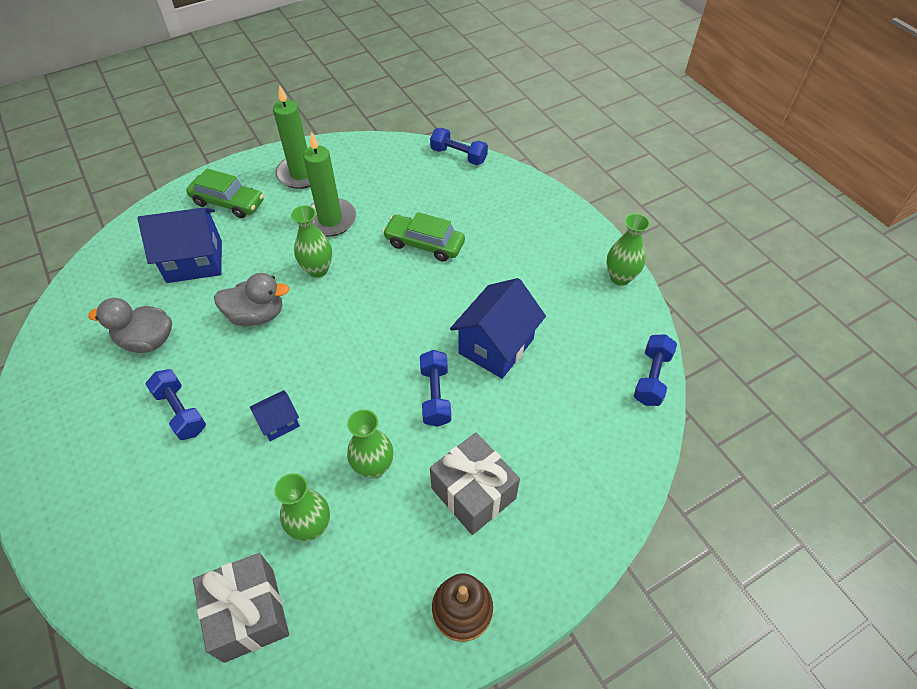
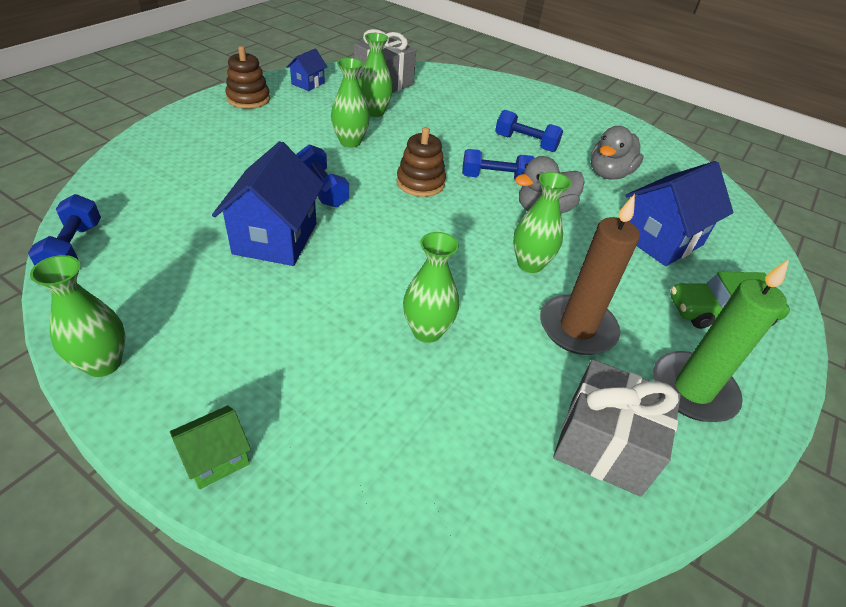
camera: 150 degrees right, 10 degrees down
grey duck [88,298,172,353] -> grey duck turned 150 degrees clockwise [591,126,644,180]
blue house [250,390,300,441] -> blue house moved to [287,48,327,91]
green candle [303,132,356,237] -> brown candle [540,194,640,355]
green car [383,212,465,262] -> green vase [403,232,459,343]
blue dumbbell [430,128,488,165] -> blue dumbbell moved to [462,149,535,179]
grey gift [430,433,520,535] -> grey gift moved to [553,359,681,497]
none -> green house [170,406,251,489]
none -> brown stacking toy [396,127,446,197]

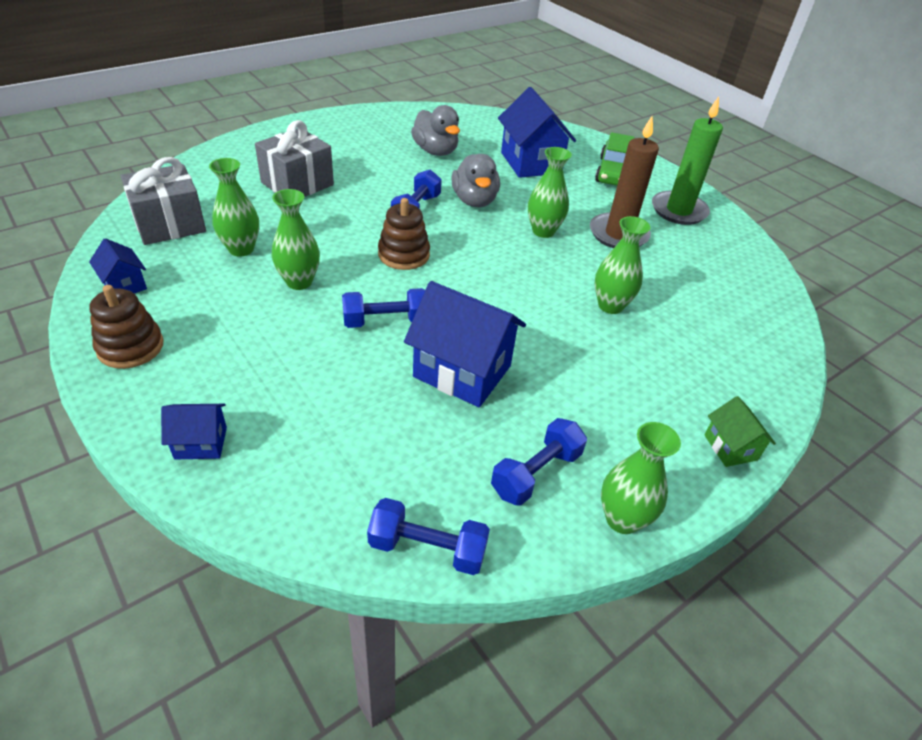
camera: 70 degrees left, 0 degrees up
blue dumbbell [495,110,563,152] -> blue dumbbell moved to [491,418,587,506]
grey gift [553,359,681,497] -> grey gift moved to [255,120,334,197]
none -> blue house [161,404,227,459]

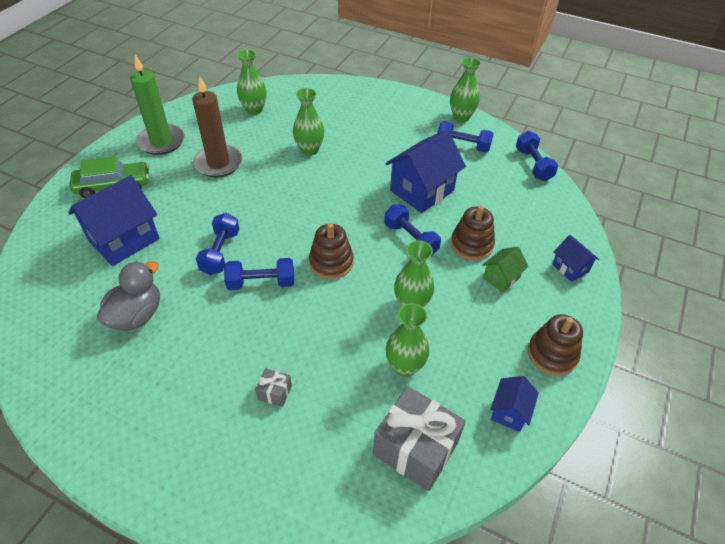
camera: 115 degrees left, 5 degrees up
grey gift [255,120,334,197] -> grey gift [255,368,292,407], size x0.44
blue house [404,281,526,407] -> blue house turned 45 degrees clockwise [385,130,466,213]
grey duck [451,154,500,207] -> blue dumbbell [196,213,239,275]
green vase [528,147,572,238] -> green vase moved to [237,49,267,115]
green house [704,396,776,467] -> green house moved to [483,247,528,293]
none -> brown stacking toy [451,205,495,261]

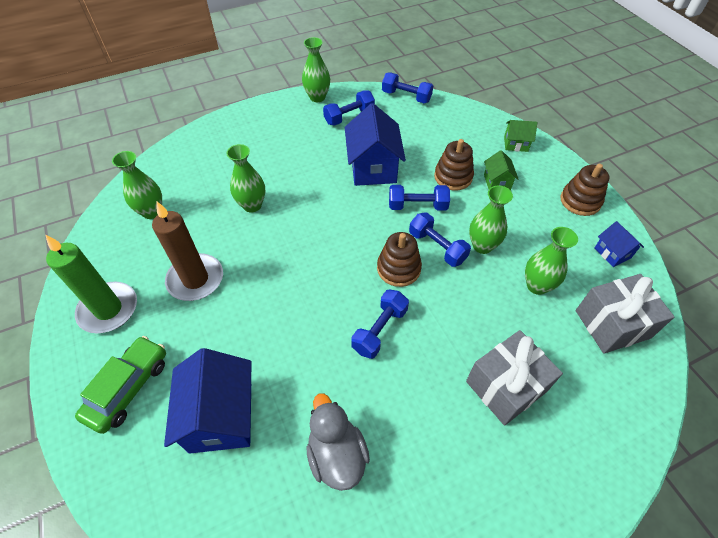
camera: 50 degrees left, 5 degrees up
blue dumbbell [196,213,239,275] -> blue dumbbell moved to [409,213,471,267]
grey gift [255,368,292,407] -> grey gift [466,330,563,426], size x2.27
blue house [552,235,599,282] -> green house [504,120,537,152]

